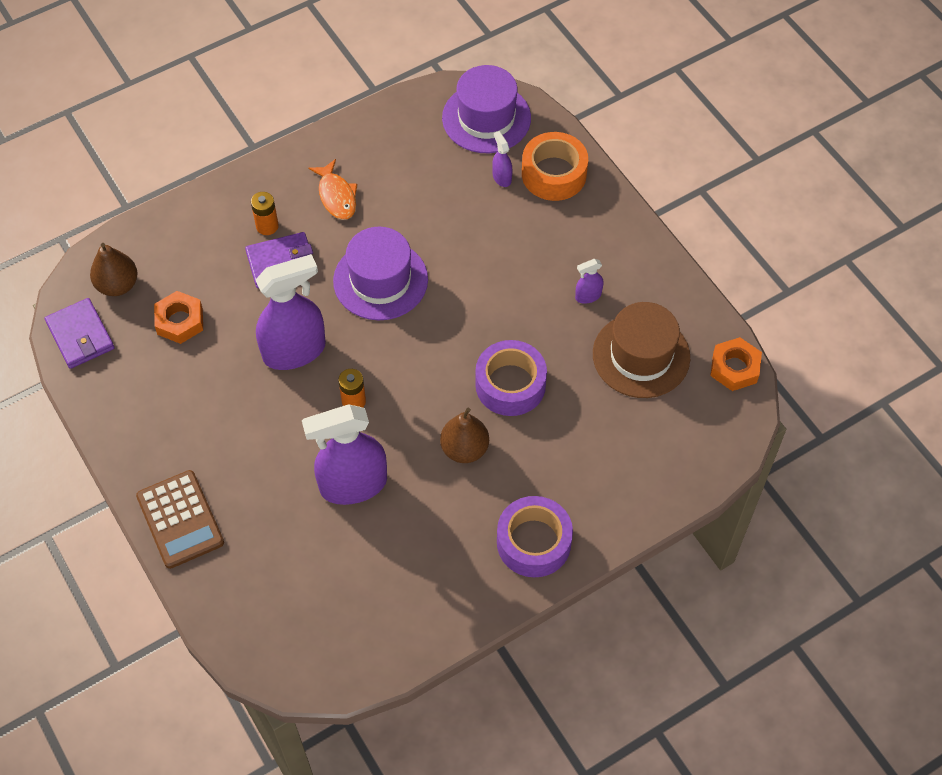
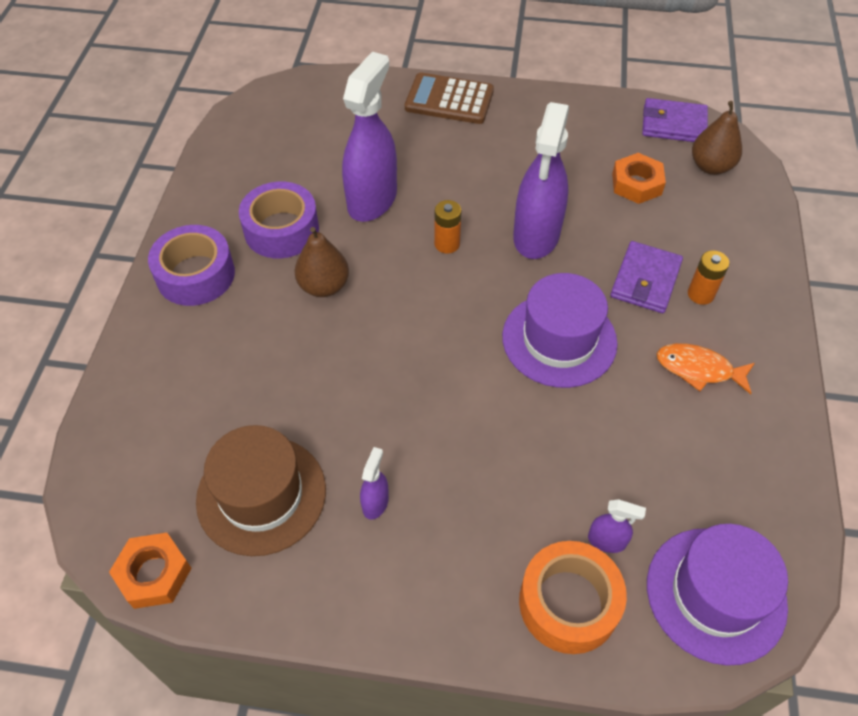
camera: 130 degrees right, 5 degrees down
purple tape [475,340,547,416] -> purple tape moved to [239,182,319,258]

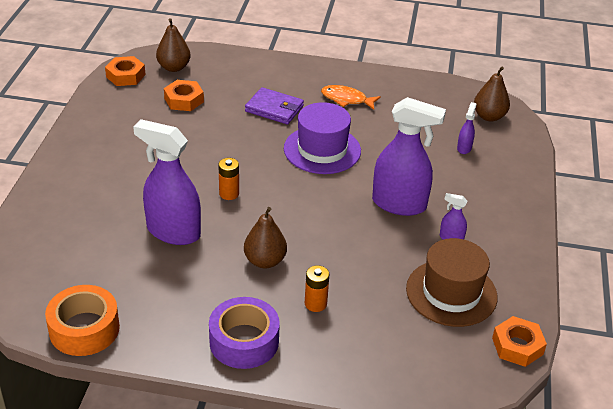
camera: 90 degrees left, 15 degrees down
purple tape [239,182,319,258] -> none
brown calculator [405,73,494,124] -> none
purple spray bottle [513,102,569,259] -> purple spray bottle moved to [372,97,446,216]
orange tape [519,541,627,654] -> orange tape moved to [45,285,120,356]
purple wallet [642,98,708,142] -> orange nut [105,56,146,86]
purple hat [647,524,788,666] -> brown pear [474,66,510,121]
orange fish [657,343,755,394] -> orange fish turned 90 degrees clockwise [321,85,381,110]
orange battery [688,250,729,305] -> orange battery moved to [305,265,329,312]

